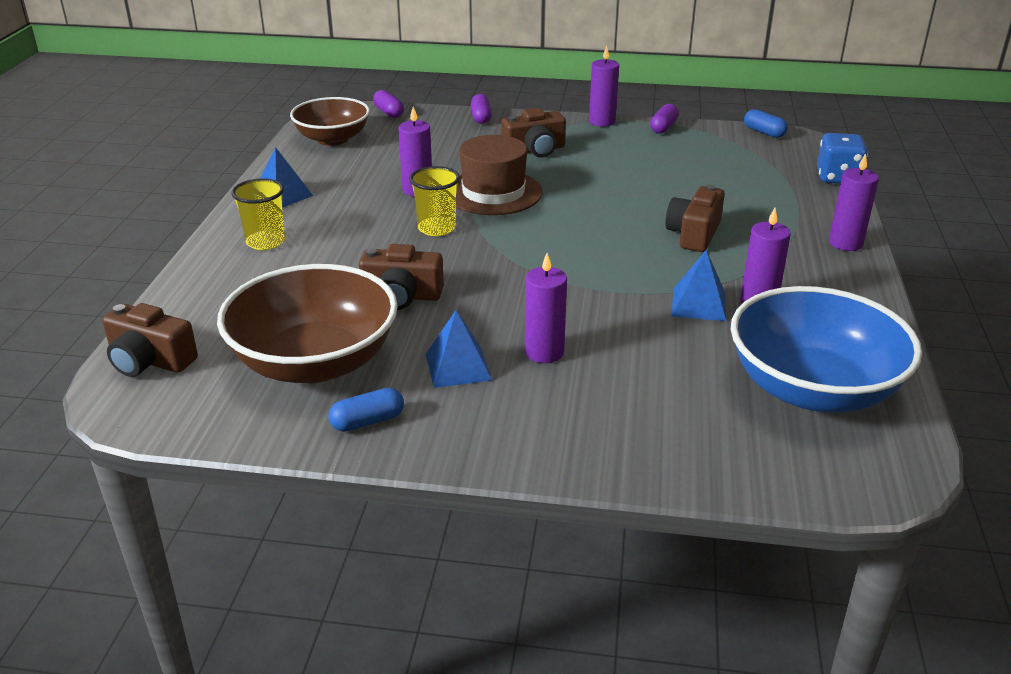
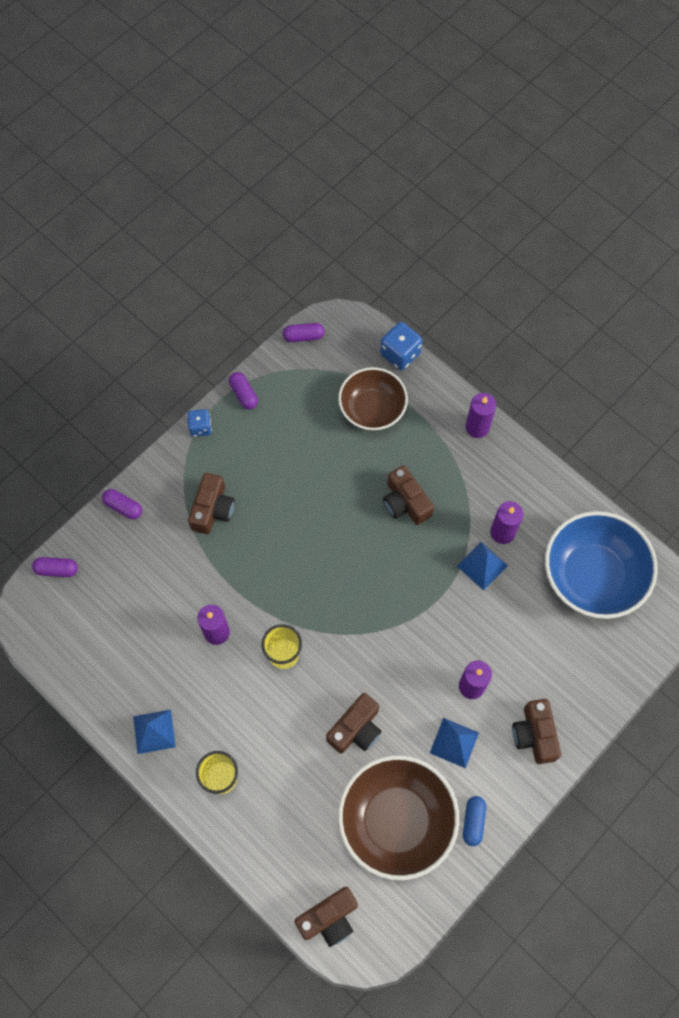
camera: 55 degrees left, 35 degrees up
brown bowl [290,97,370,146] -> brown bowl moved to [338,367,408,431]
brown hat [456,135,543,215] -> none
purple candle [589,46,619,127] -> blue dice [187,409,212,437]
blue capsule [744,109,788,138] -> purple capsule [283,323,324,342]
none -> brown camera [512,699,561,764]

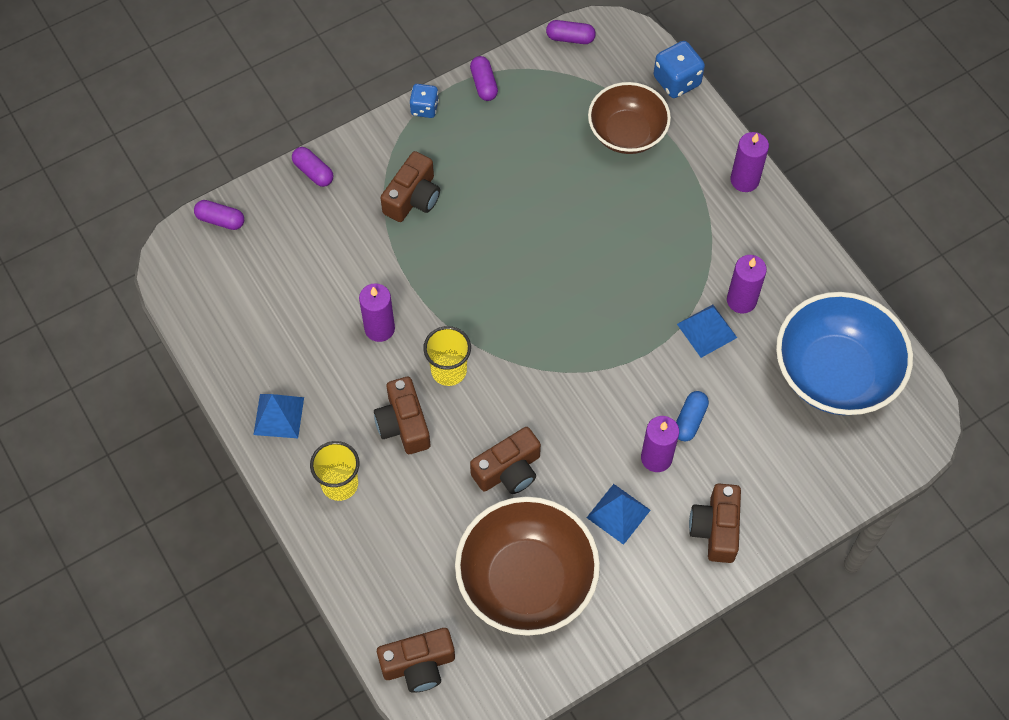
camera: 15 degrees right, 5 degrees down
brown camera [383,465,434,525] -> brown camera moved to [374,377,430,454]
blue capsule [463,796,486,846] -> blue capsule moved to [676,391,709,441]

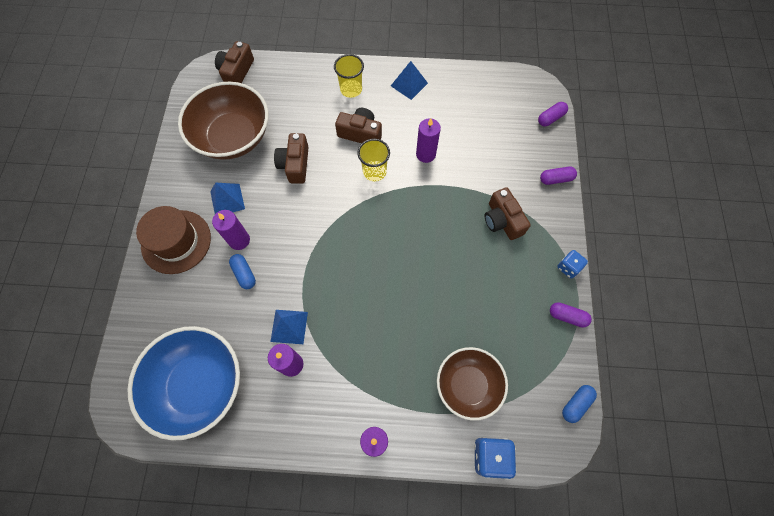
camera: 125 degrees right, 5 degrees up
purple capsule [546,20,596,44] -> blue capsule [562,385,597,423]
brown camera [689,484,741,563] -> brown hat [136,206,211,274]

